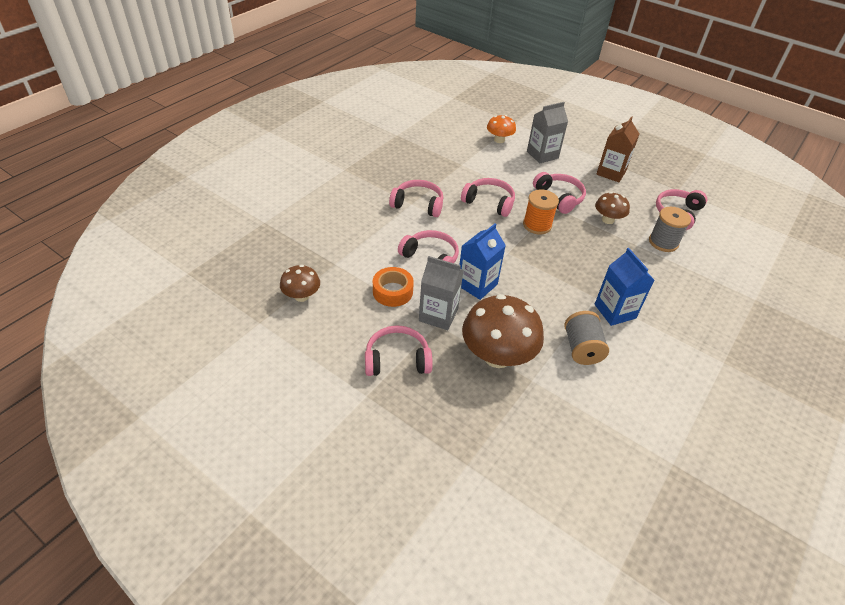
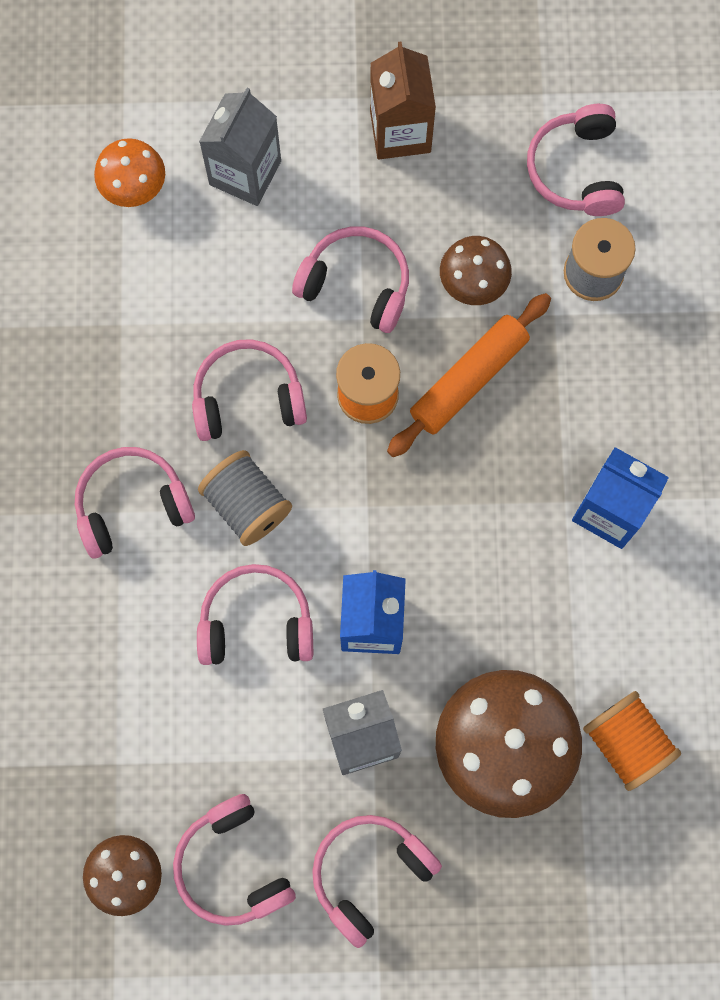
camera: 35 degrees left, 30 degrees up
orange tape [373,267,414,307] -> none
grey spool [564,311,609,365] -> grey spool moved to [198,450,292,546]
none -> pink headphones [173,794,296,926]
none -> orange rolling pin [387,293,551,457]
none -> orange spool [583,691,681,791]

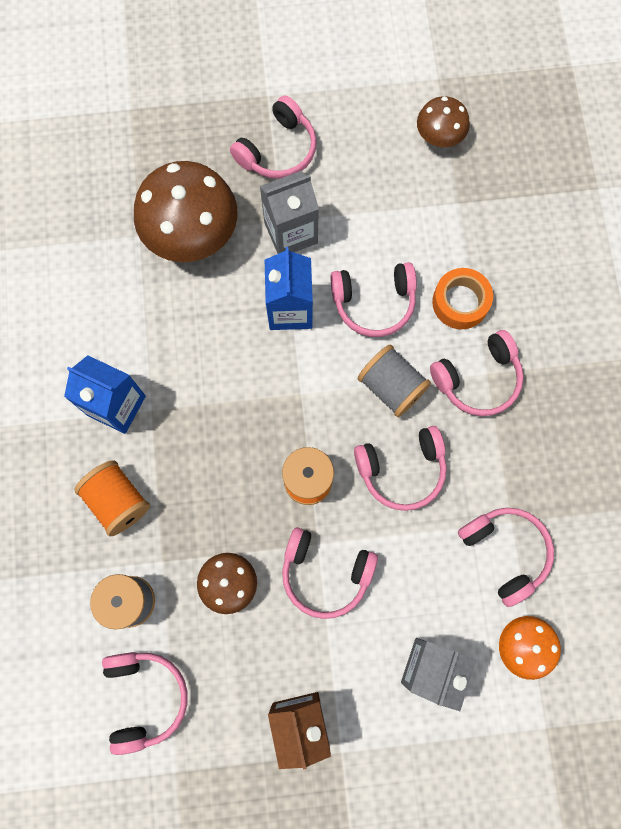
camera: 175 degrees right, 0 degrees up
pink headphones [173,794,296,926] -> pink headphones moved to [458,508,554,607]
orange rolling pin [387,293,551,457] -> none
orange spool [583,691,681,791] -> orange spool moved to [74,460,150,537]
none -> orange tape [432,268,493,329]

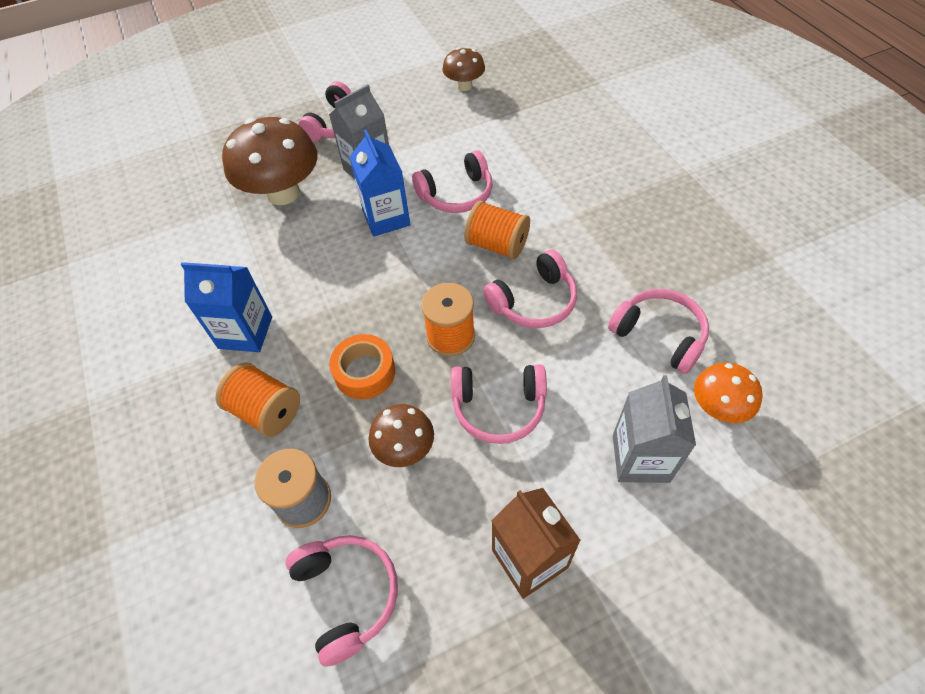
camera: 15 degrees left, 20 degrees down
grey spool [358,345,431,417] -> orange spool [464,201,530,260]
pink headphones [430,330,524,416] -> none
orange tape [432,268,493,329] -> orange tape moved to [329,334,395,399]

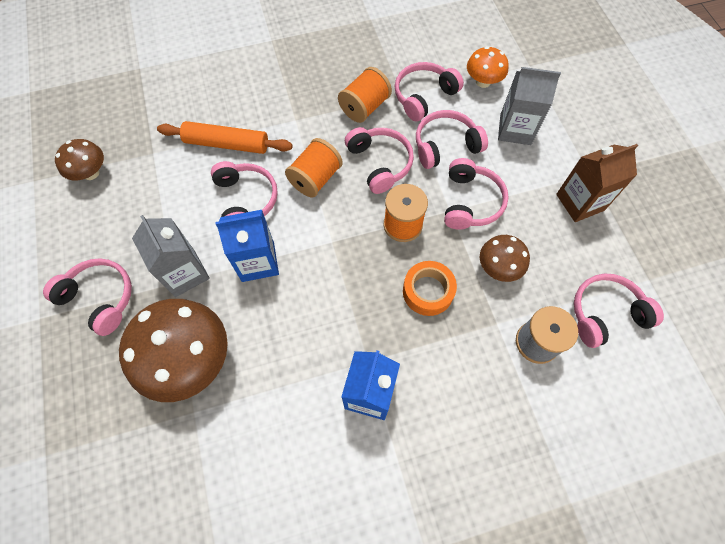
camera: 85 degrees left, 10 degrees up
orange spool [216,362,300,437] -> orange spool moved to [338,67,392,123]
none -> orange rolling pin [157,121,293,154]
none -> pink headphones [416,110,488,169]

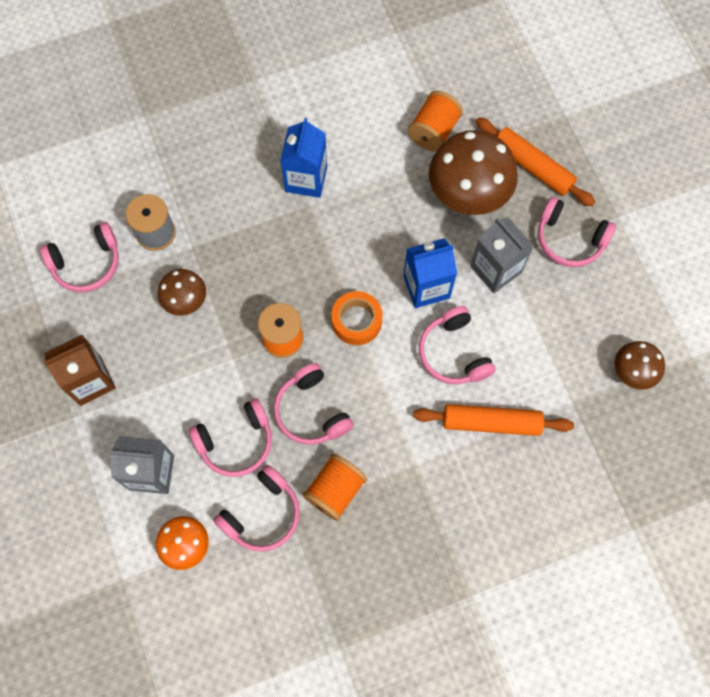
camera: 175 degrees right, 5 degrees up
orange spool [285,138,343,197] -> orange spool moved to [408,91,463,151]
orange tape [403,261,457,316] -> orange tape moved to [331,291,382,345]
pink headphones [444,158,509,230] -> none
none -> orange rolling pin [476,117,596,206]

